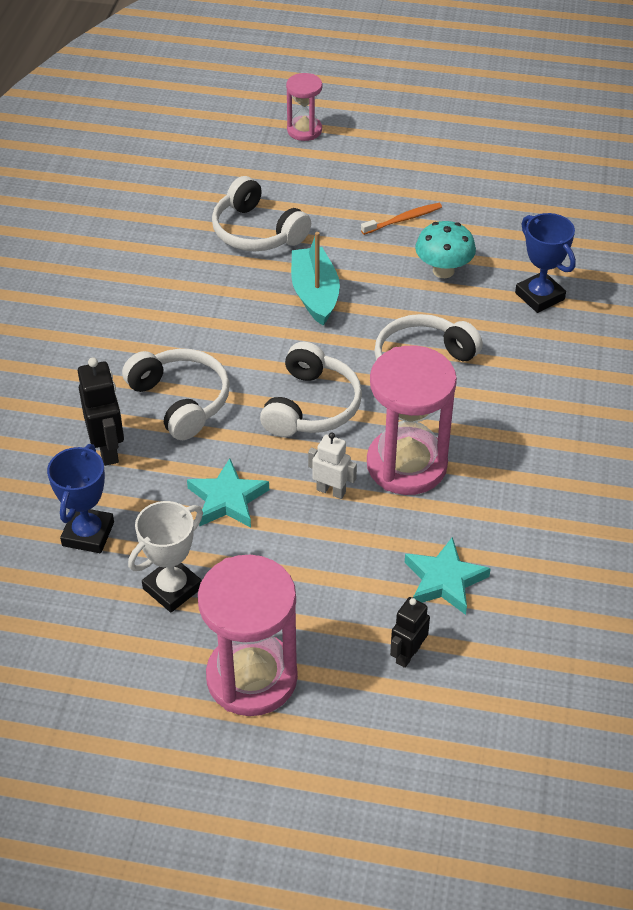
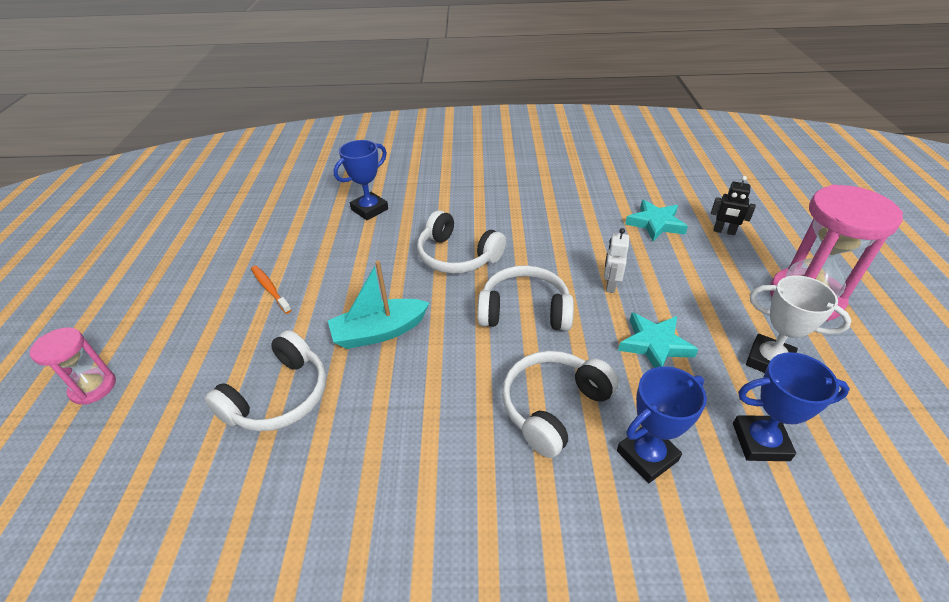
camera: 100 degrees left, 5 degrees down
black robot [78,357,124,466] -> blue trophy [617,366,707,483]
pink hourglass [367,345,457,495] -> none
turquoise mushroom [415,221,476,278] -> none

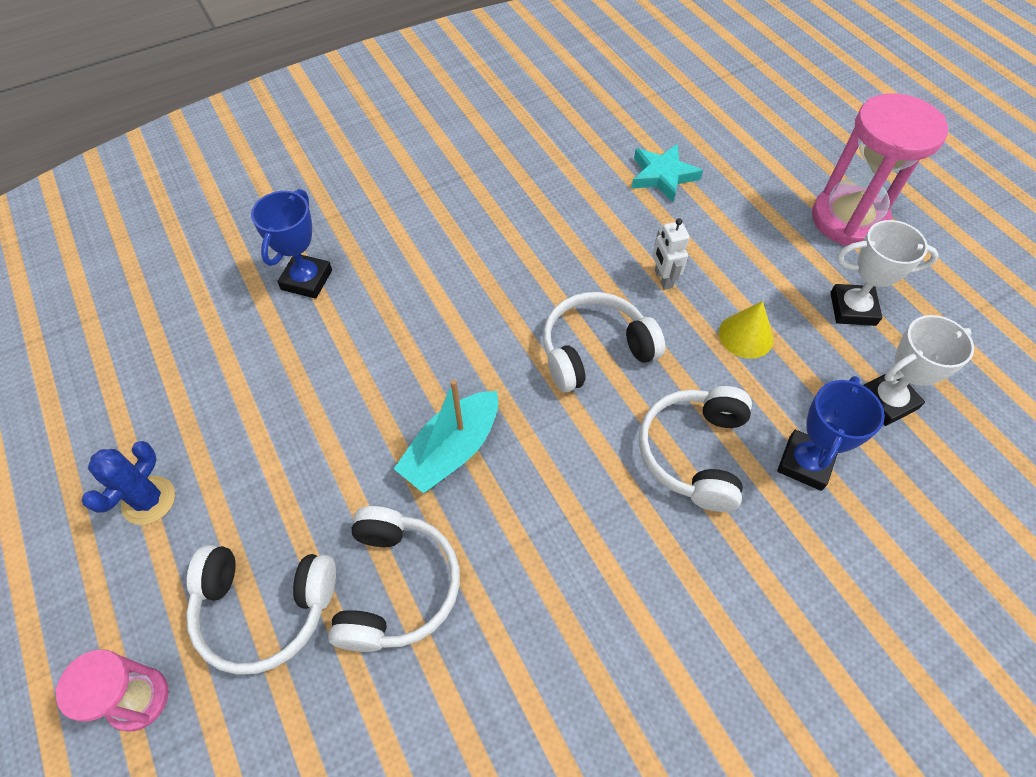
camera: 30 degrees left, 15 degrees up
orange toothbrush [251,265,292,314] -> none
white headphones [417,210,506,274] -> white headphones moved to [186,545,336,675]
turquoise star [618,312,698,368] -> yellow cone [719,301,774,359]
black robot [711,176,756,235] -> none
blue trophy [733,352,850,461] -> white trophy [863,315,974,426]
none -> blue cactus [82,441,175,525]

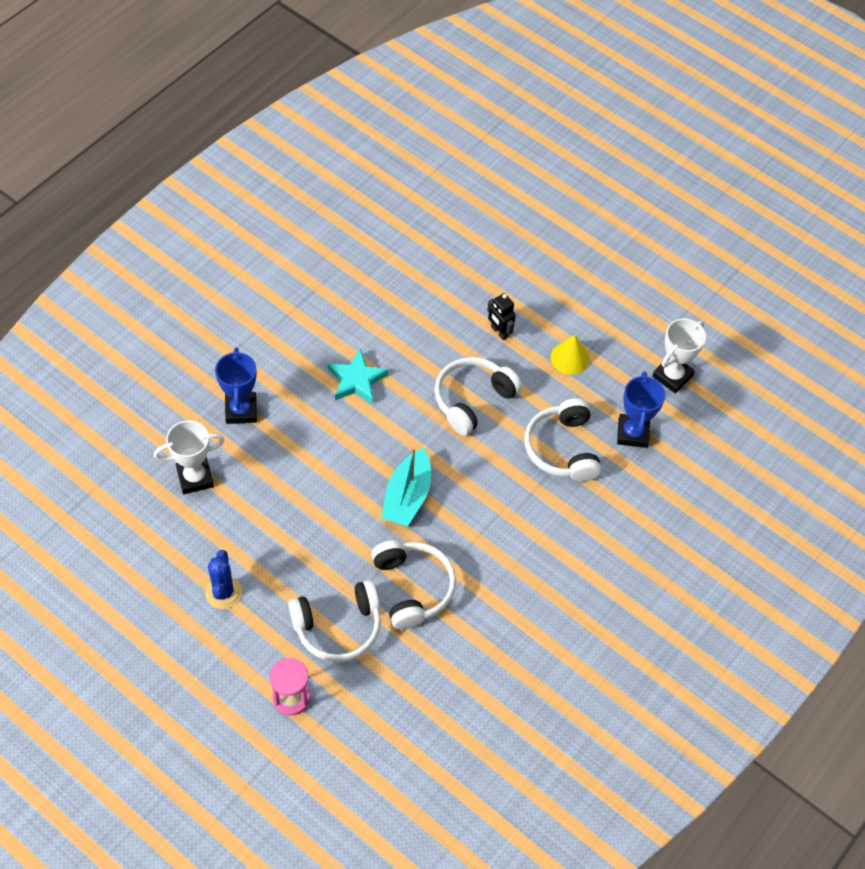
camera: 25 degrees left, 0 degrees up
turquoise star [631,144,703,202] -> turquoise star moved to [328,348,388,404]
white robot [652,218,690,290] -> black robot [487,293,516,340]
pink hourglass [812,93,948,246] -> none
white trophy [830,220,939,326] -> white trophy moved to [154,420,224,494]

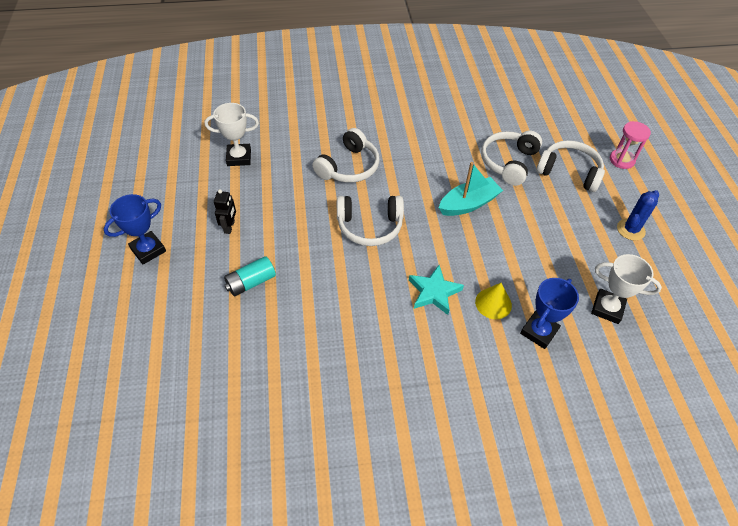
camera: 135 degrees left, 5 degrees down
black robot [487,293,516,340] -> black robot moved to [214,189,236,234]
yellow cone [550,335,590,375] -> yellow cone moved to [475,283,512,319]
blue trophy [617,371,665,448] -> blue trophy moved to [104,194,166,265]
none -> turquoise battery [224,256,276,297]

